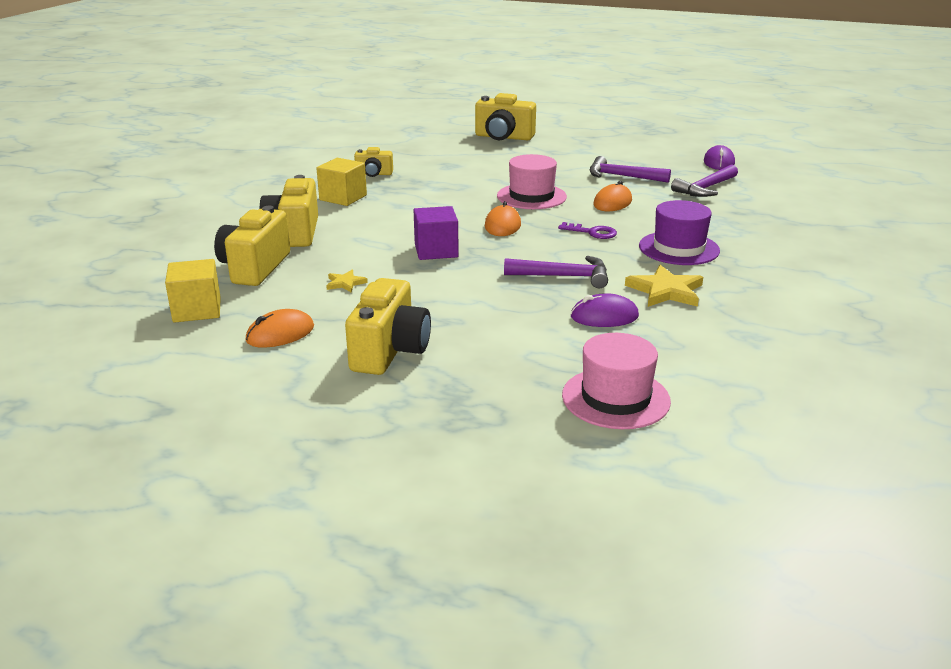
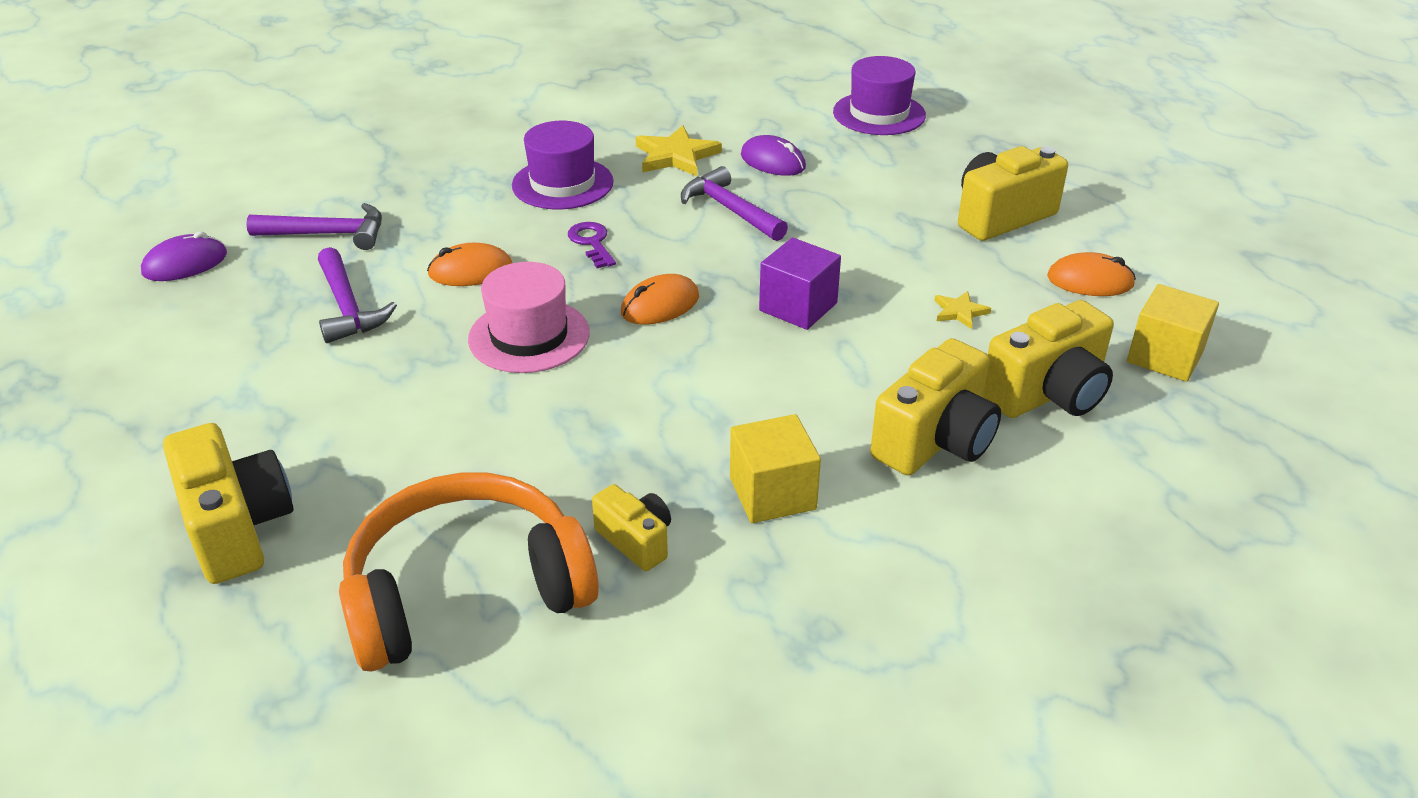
camera: 135 degrees left, 10 degrees up
pink hat [562,333,671,429] -> purple hat [833,56,926,135]
none -> orange headphones [339,473,599,672]

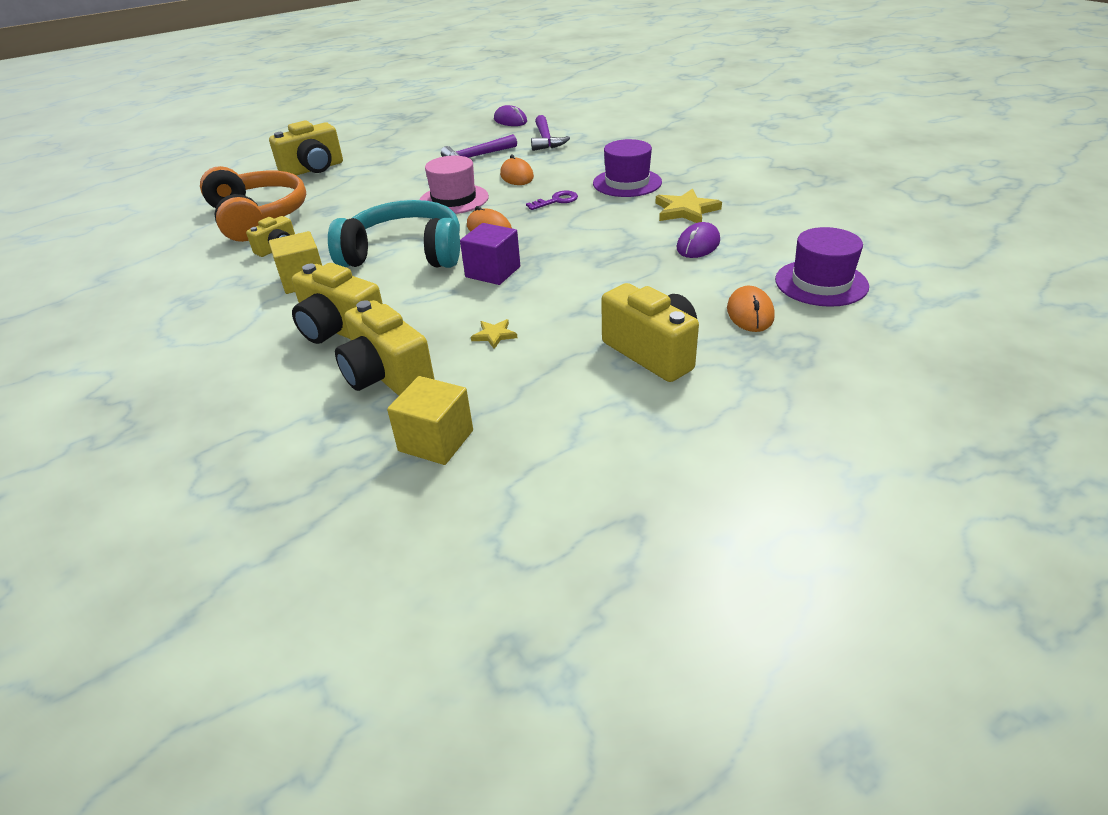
camera: 85 degrees right, 0 degrees up
purple hammer [681,166,788,241] -> none
orange mouse [1047,252,1136,296] -> orange mouse moved to [727,286,775,332]
none -> turquoise headphones [328,200,460,268]

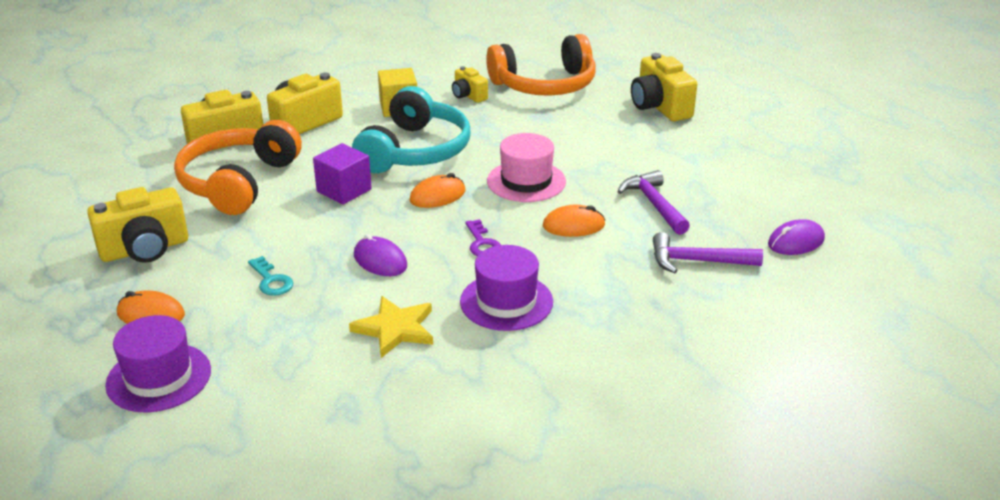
camera: 100 degrees right, 5 degrees down
yellow cube [387,376,473,465] -> none
yellow star [471,319,518,349] -> orange headphones [174,120,302,215]
purple mouse [677,222,720,258] -> purple mouse moved to [354,234,407,276]
none -> turquoise key [248,256,293,296]

